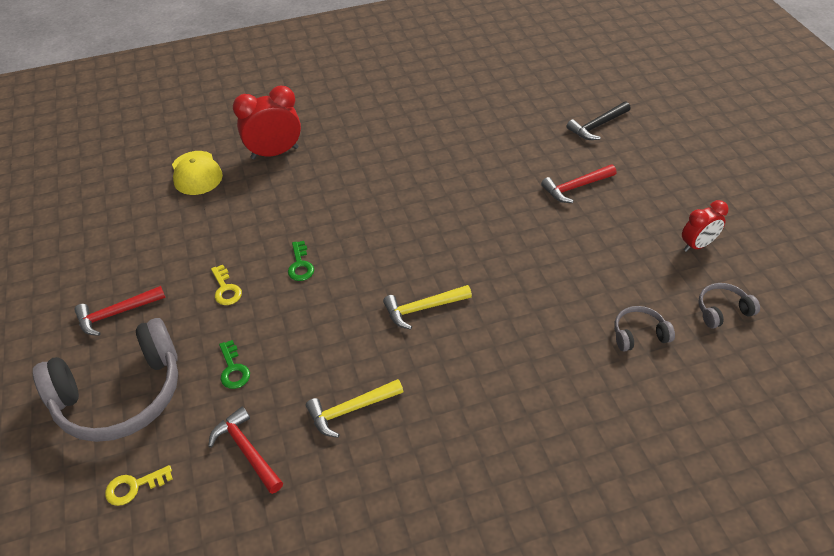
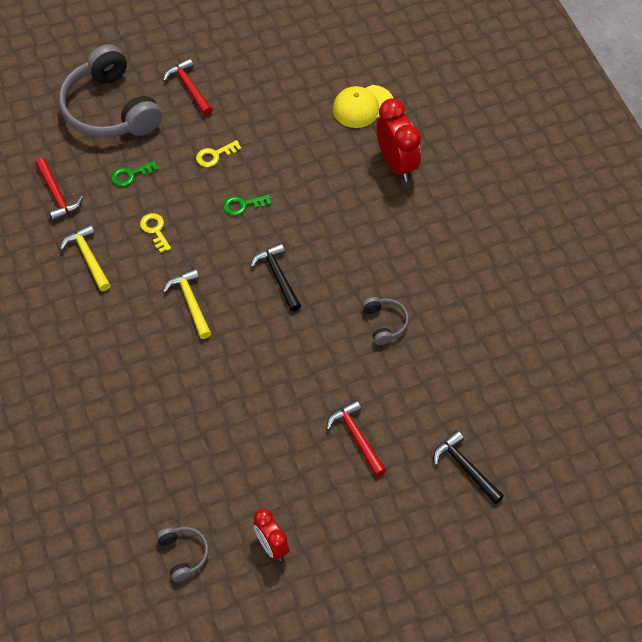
camera: 85 degrees right, 10 degrees up
yellow key [105,465,173,506] -> yellow key moved to [140,213,171,253]
red hammer [208,407,283,494] -> red hammer turned 105 degrees clockwise [35,158,83,222]
grey headphones [614,306,675,352] -> grey headphones moved to [362,297,409,345]
none -> black hammer [250,243,301,312]

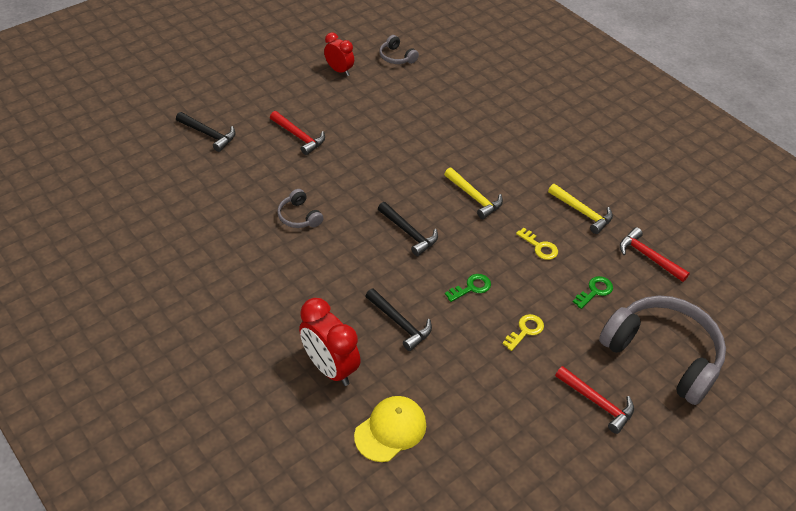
camera: 160 degrees right, 10 degrees down
none -> black hammer [366,288,432,351]

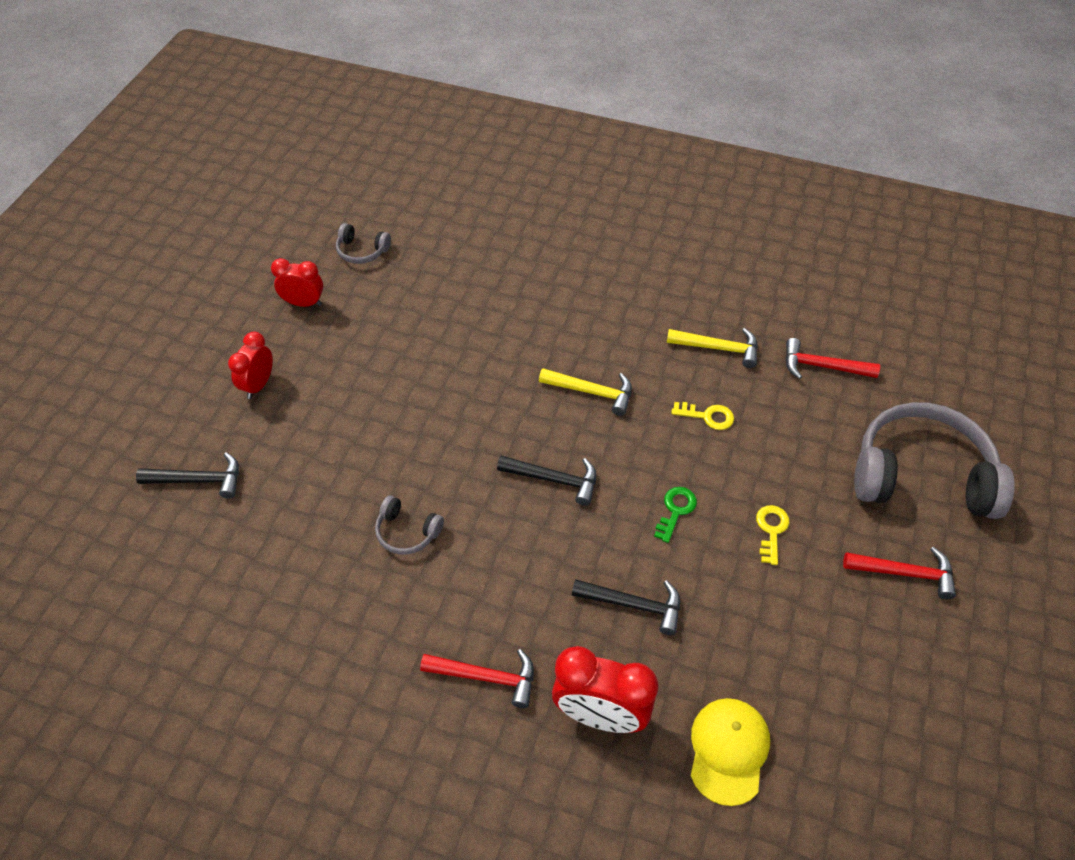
camera: 30 degrees left, 5 degrees up
red hammer [270,111,325,155] -> red hammer moved to [420,649,534,708]
green key [573,276,613,309] -> none
none -> red clock [228,332,273,399]

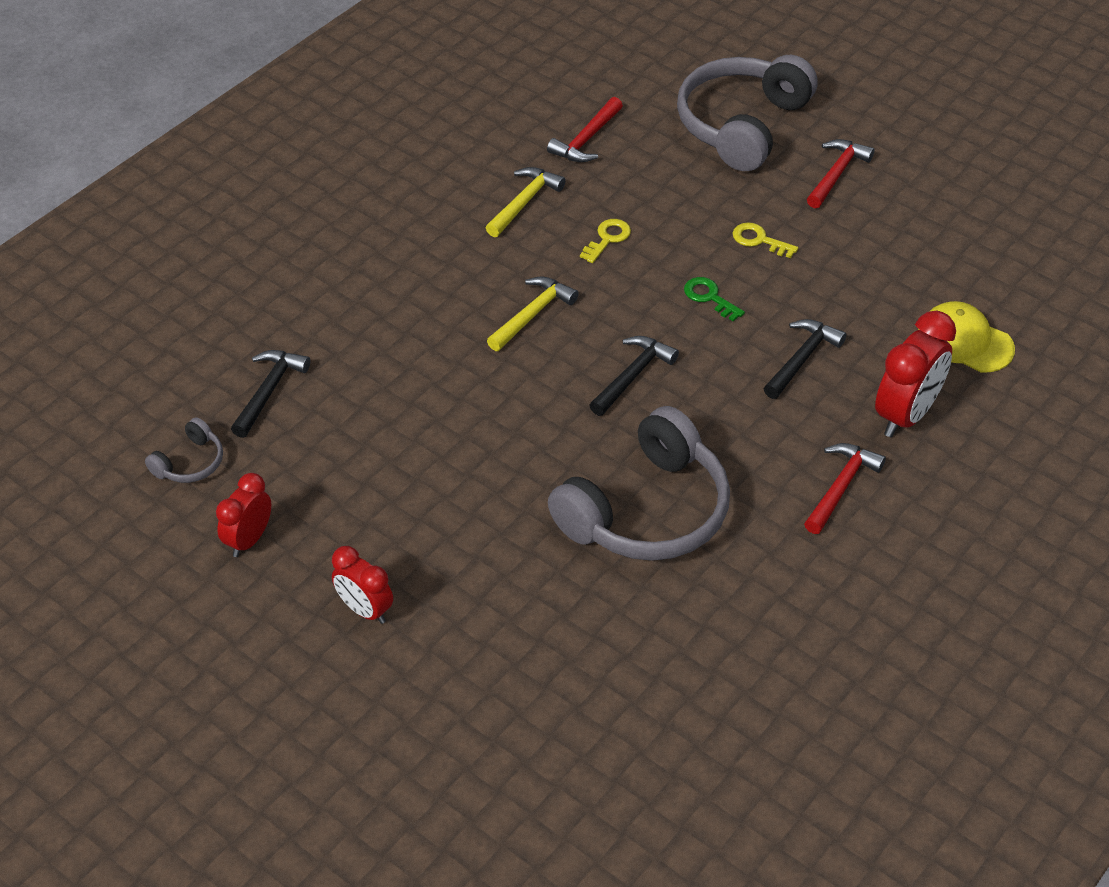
camera: 70 degrees left, 5 degrees down
black hammer [136,452,239,499] -> black hammer moved to [231,350,310,438]
grey headphones [375,496,444,555] -> grey headphones [548,406,730,561], size x2.29

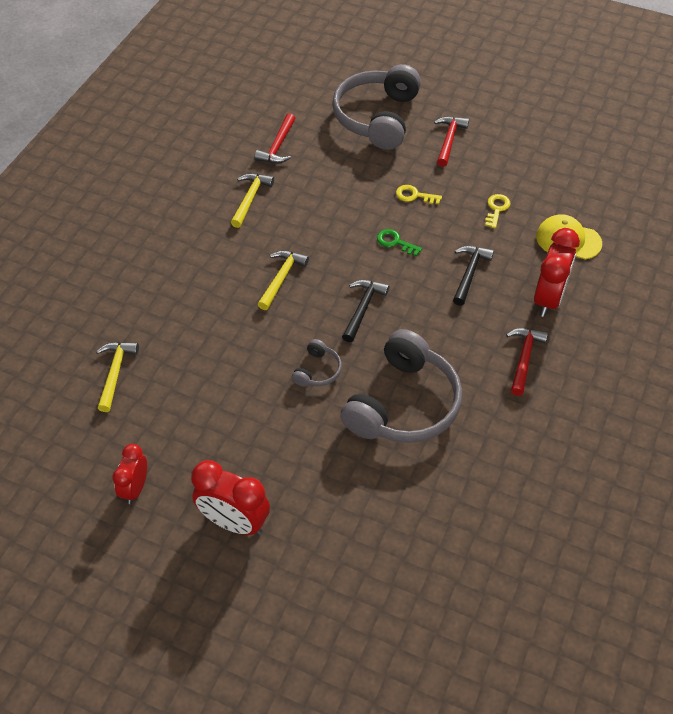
camera: 15 degrees left, 5 degrees up
grey headphones [145,417,223,483] -> grey headphones moved to [292,339,342,387]
black hammer [231,350,310,438] -> yellow hammer [96,342,139,412]
red clock [332,546,393,624] -> red clock [191,460,270,535], size x1.59
yellow key [580,219,631,263] -> yellow key moved to [485,194,511,229]

